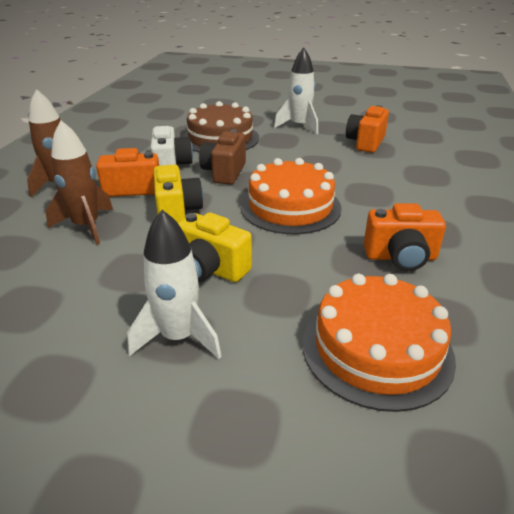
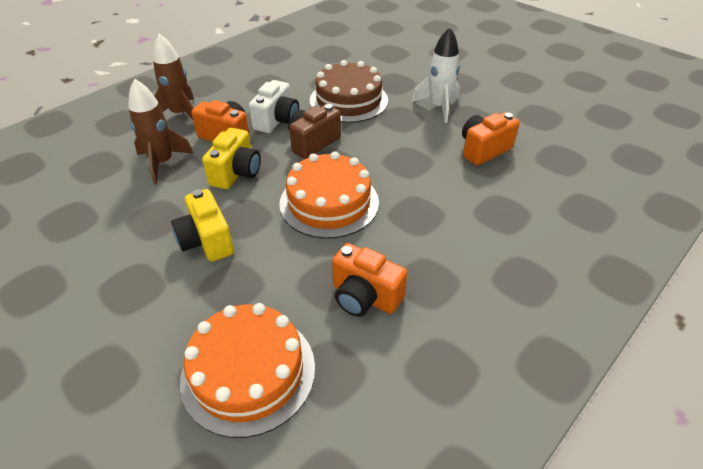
camera: 30 degrees right, 10 degrees up
white rocket [127,210,222,359] -> none

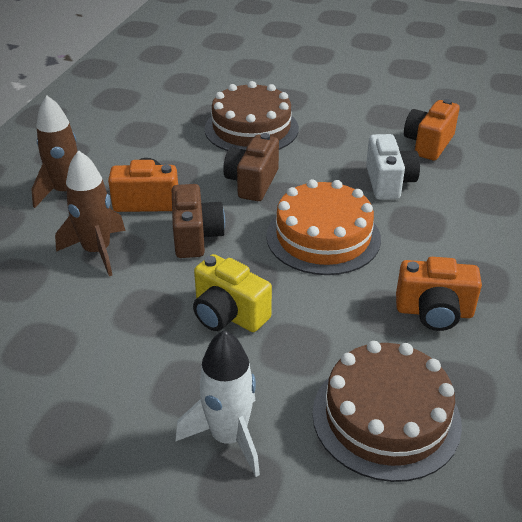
camera: 25 degrees left, 5 degrees down
orange cake [180,303,315,438] -> brown cake [312,341,462,482]
yellow camera [202,128,261,189] -> brown camera [172,184,225,258]
white camera [249,80,299,133] -> white camera moved to [366,134,420,200]
white rocket [412,27,460,123] -> white rocket moved to [176,330,260,477]

